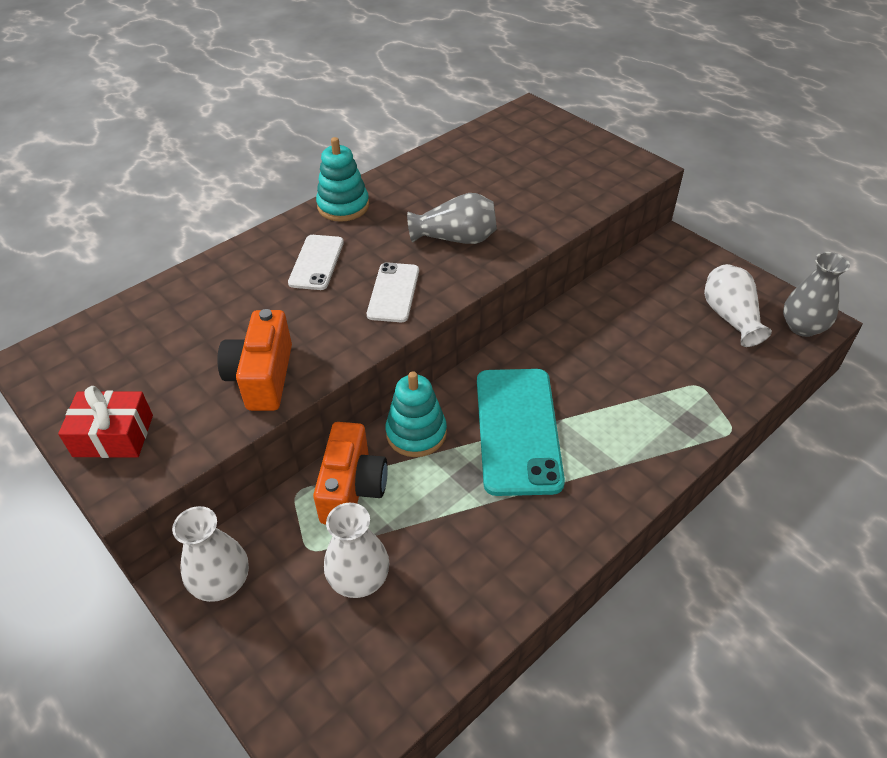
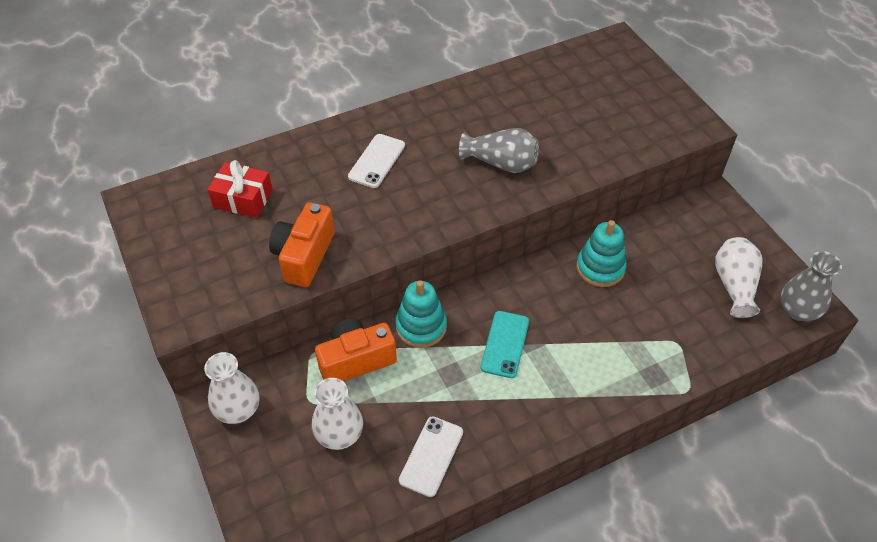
camera: 15 degrees right, 5 degrees up
red gift [58,386,153,458] -> red gift moved to [208,160,273,218]
orange camera [313,422,388,525] -> orange camera turned 135 degrees counterclockwise [315,318,397,382]
turquoise stacking toy [316,137,369,222] -> turquoise stacking toy moved to [576,220,627,287]
white phone [367,262,419,322] -> white phone moved to [399,416,463,497]
turquoise phone [477,369,565,496] -> turquoise phone [481,311,529,378], size x0.55

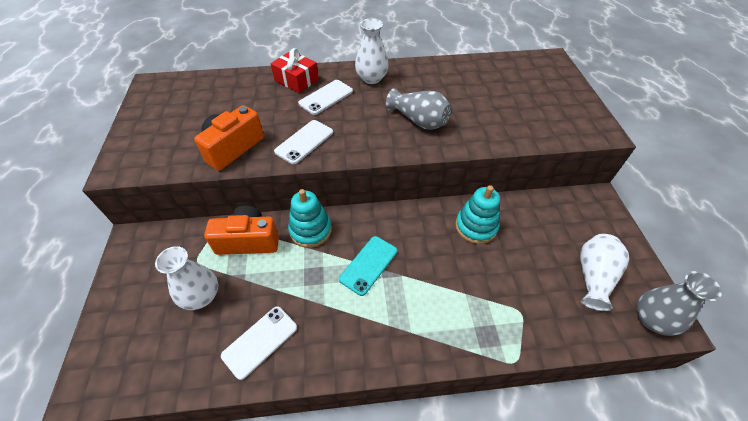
camera: 20 degrees right, 0 degrees up
white vase [204,352,259,424] -> white vase moved to [355,18,389,84]
red gift [208,160,273,218] -> red gift moved to [271,48,319,93]
none -> white phone [274,120,333,164]

